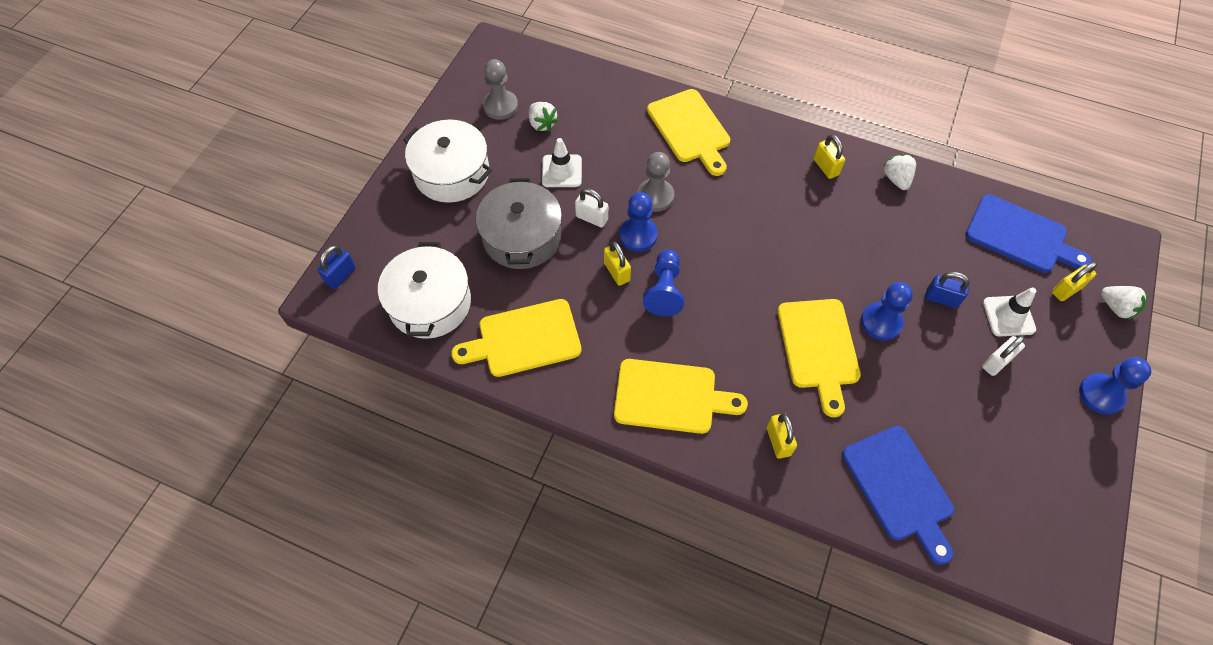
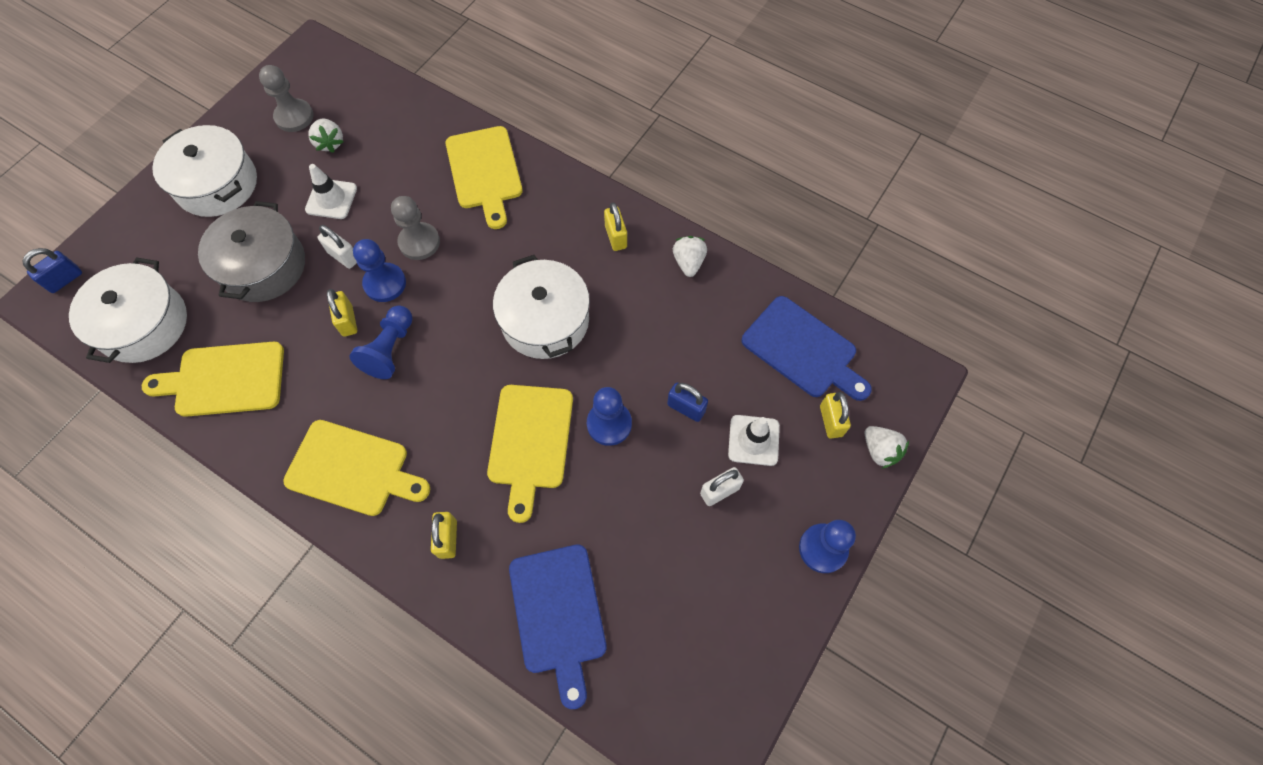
camera: 10 degrees right, 5 degrees up
yellow padlock [1052,262,1097,301] -> yellow padlock turned 75 degrees counterclockwise [820,392,851,438]
none -> white pot [493,255,590,359]

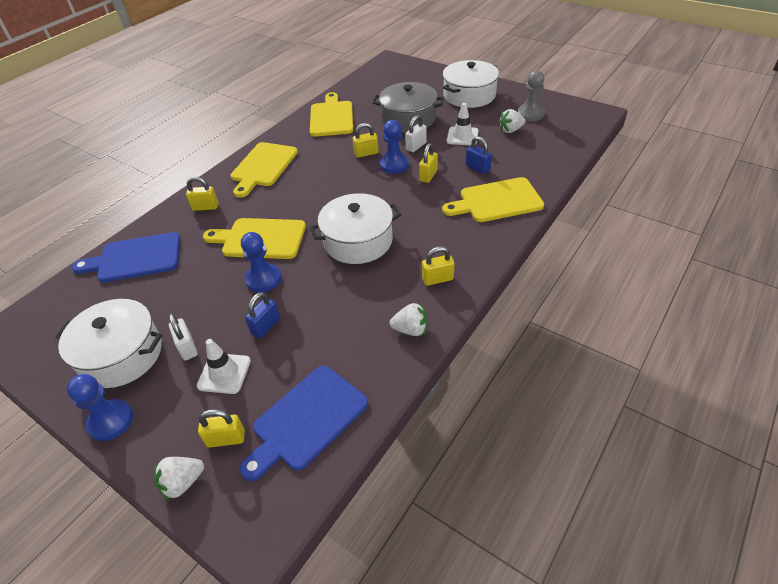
camera: 95 degrees right, 20 degrees down
blue padlock [22,248,82,293] -> blue padlock moved to [466,136,492,174]
white pot [69,257,187,363] -> white pot moved to [55,299,162,388]
blue pawn [350,305,412,379] -> none
grey pawn [391,196,440,260] -> yellow padlock [419,143,438,183]

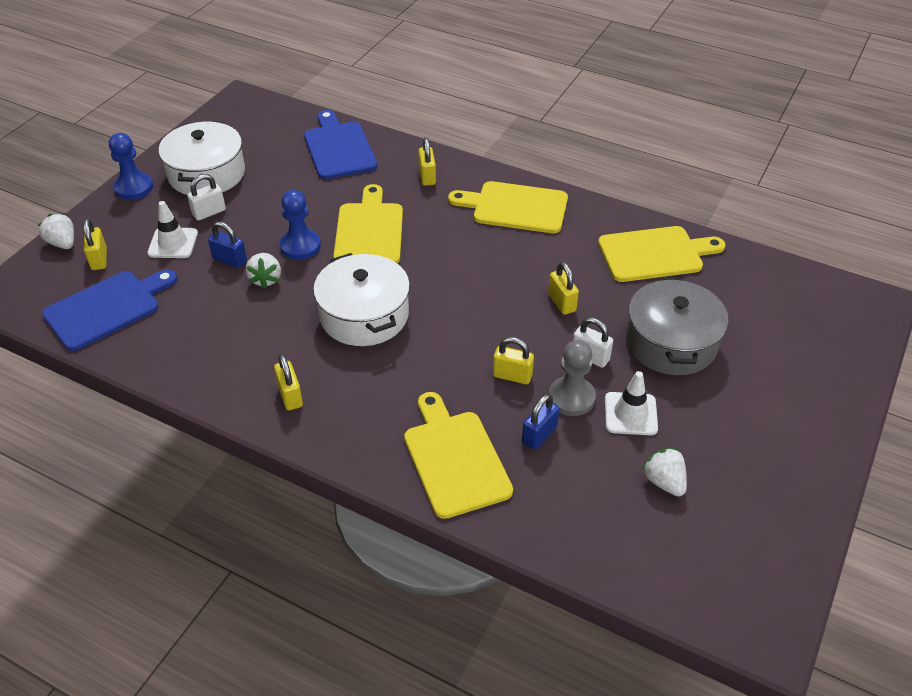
camera: 80 degrees right, 0 degrees up
blue cutting board [240,366,368,481] -> blue cutting board turned 105 degrees clockwise [42,269,177,351]
blue pawn [380,120,409,174] -> none
white strawberry [390,302,428,336] -> white strawberry moved to [246,253,281,289]
white pot [443,60,499,108] -> none
grey pawn [518,70,545,121] -> grey pawn moved to [549,340,596,416]

